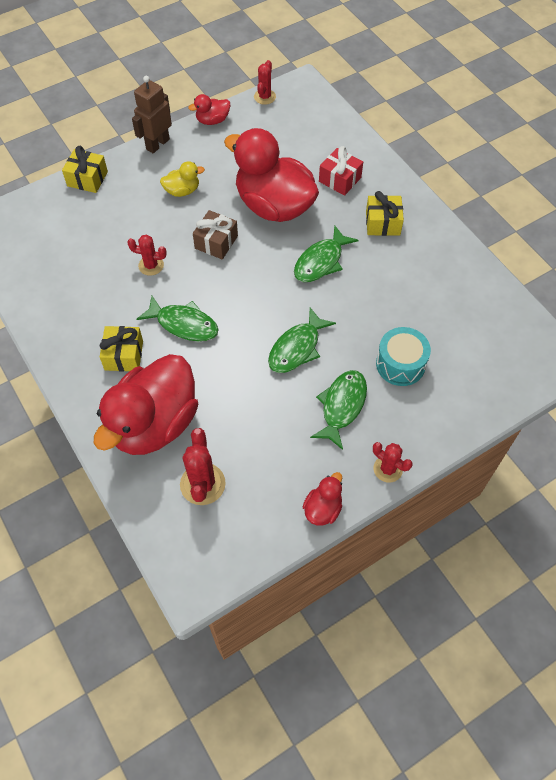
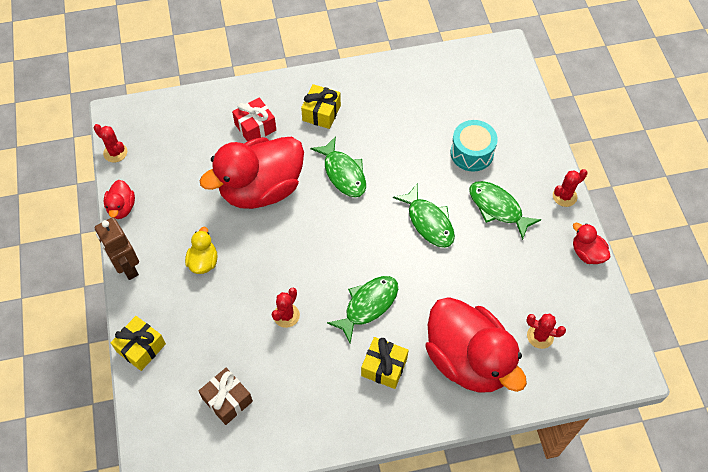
camera: 70 degrees left, 0 degrees up
red cactus [180,428,226,505] -> red cactus [526,314,566,349], size x0.65
brown gift [193,210,238,259] -> brown gift moved to [199,368,253,425]

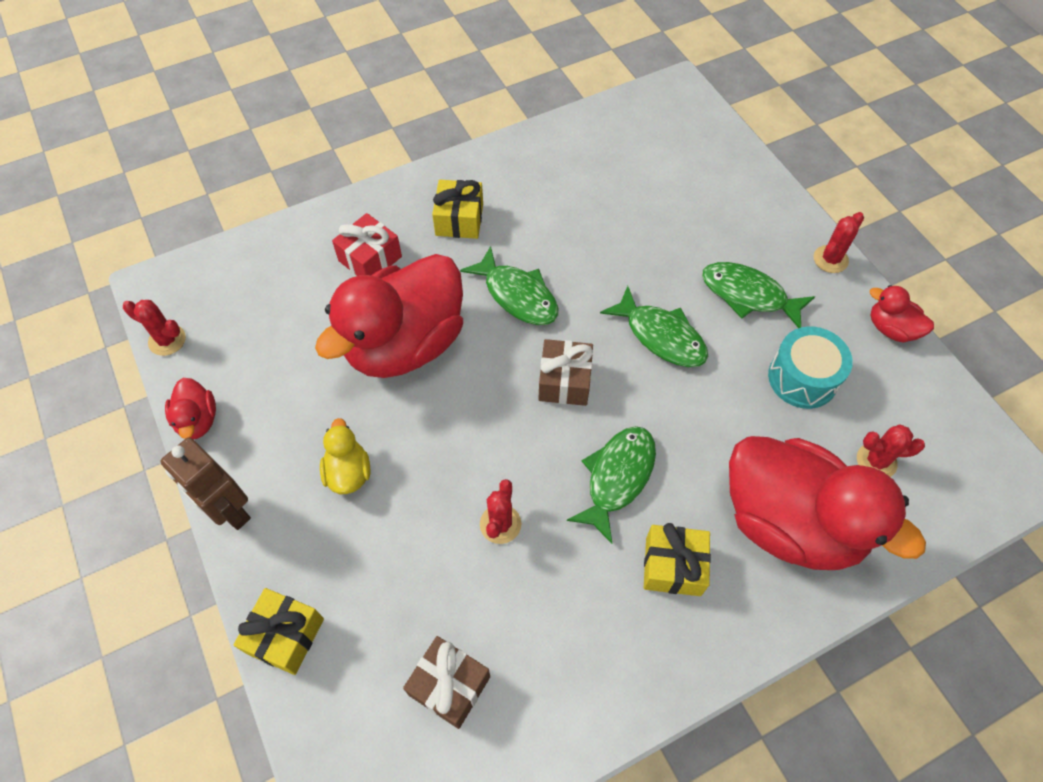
camera: 15 degrees left, 0 degrees up
turquoise drum [451,120,498,172] -> turquoise drum moved to [768,327,853,409]
none -> brown gift [538,339,593,406]

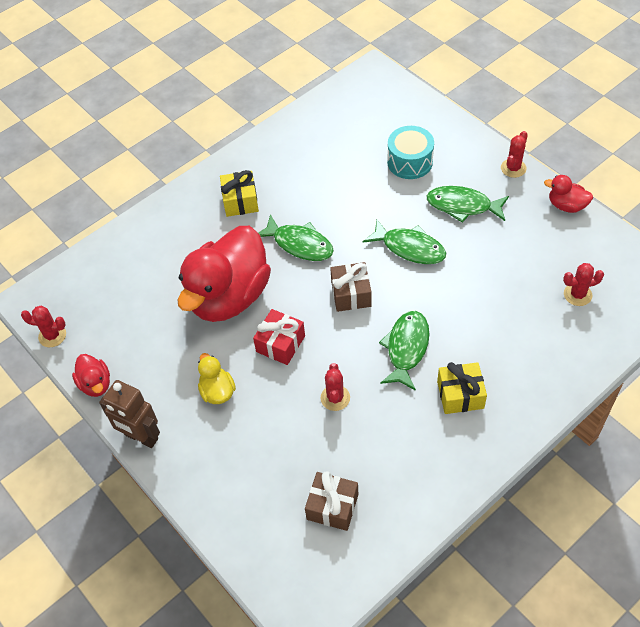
camera: 10 degrees left, 5 degrees down
yellow gift [234,588,324,675] -> none
red gift [332,213,402,276] -> red gift moved to [253,309,305,365]
red duck [729,436,926,570] -> none
turquoise drum [768,327,853,409] -> turquoise drum moved to [387,126,434,179]

